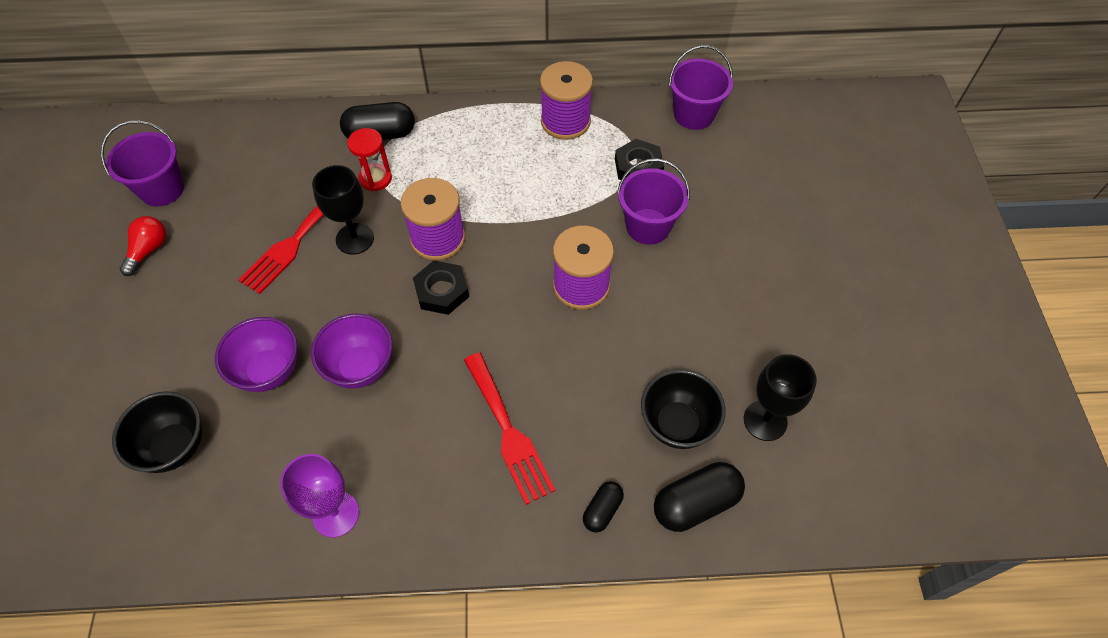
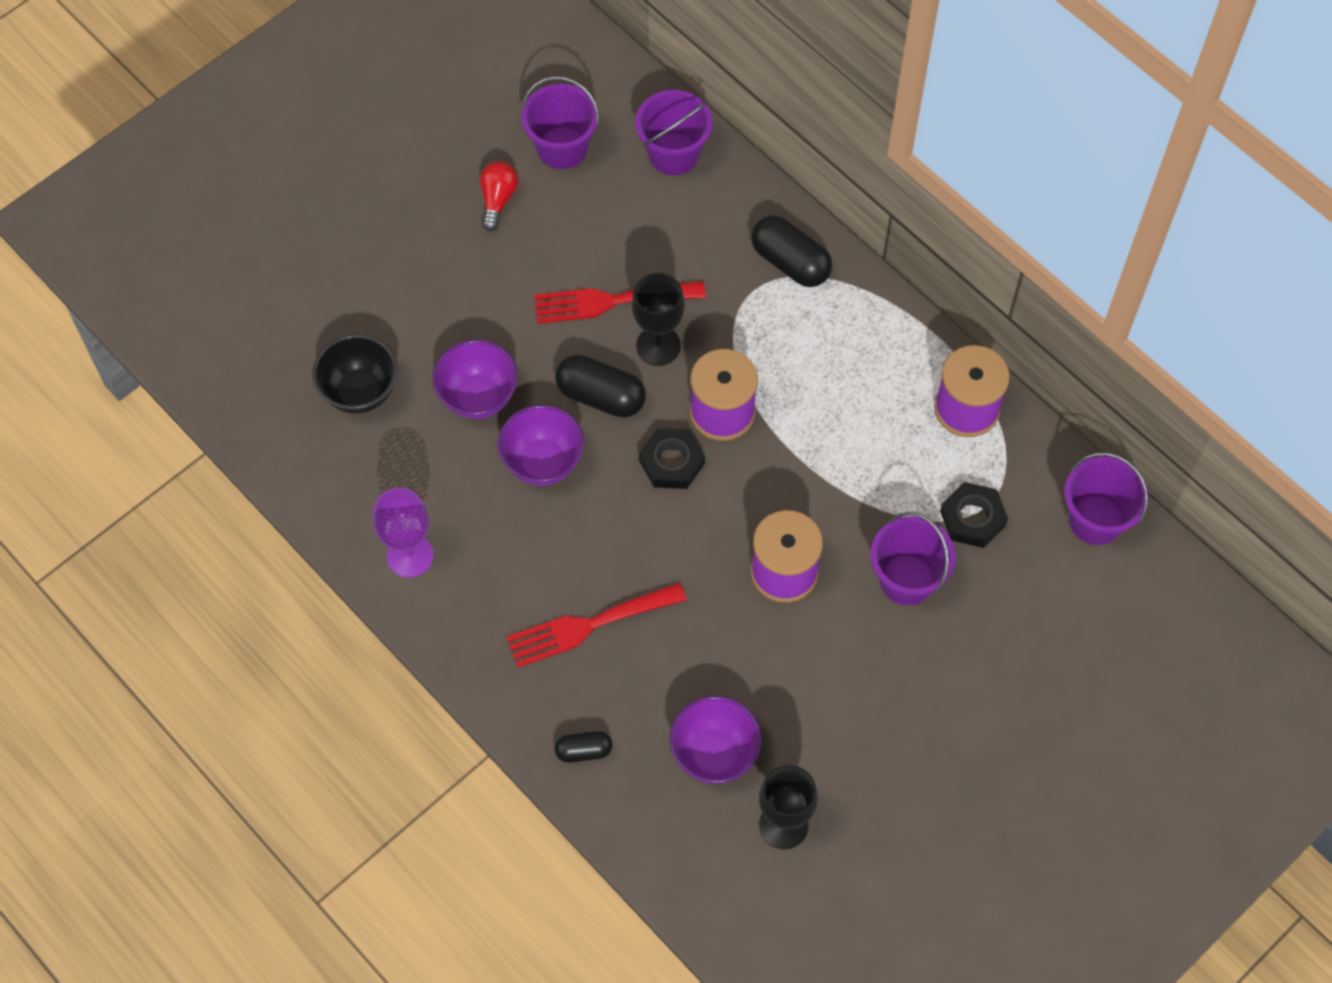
camera: 50 degrees right, 5 degrees up
red light bulb [120,216,166,276] -> red light bulb turned 60 degrees counterclockwise [480,161,518,231]
red hourglass [347,128,392,191] -> none
red fork [464,353,555,505] -> red fork turned 45 degrees clockwise [506,582,687,668]
black bowl [641,369,726,449] -> purple bowl [670,696,762,784]
black capsule [654,462,745,532] -> black capsule moved to [555,355,646,418]
none -> purple bucket [635,90,713,175]

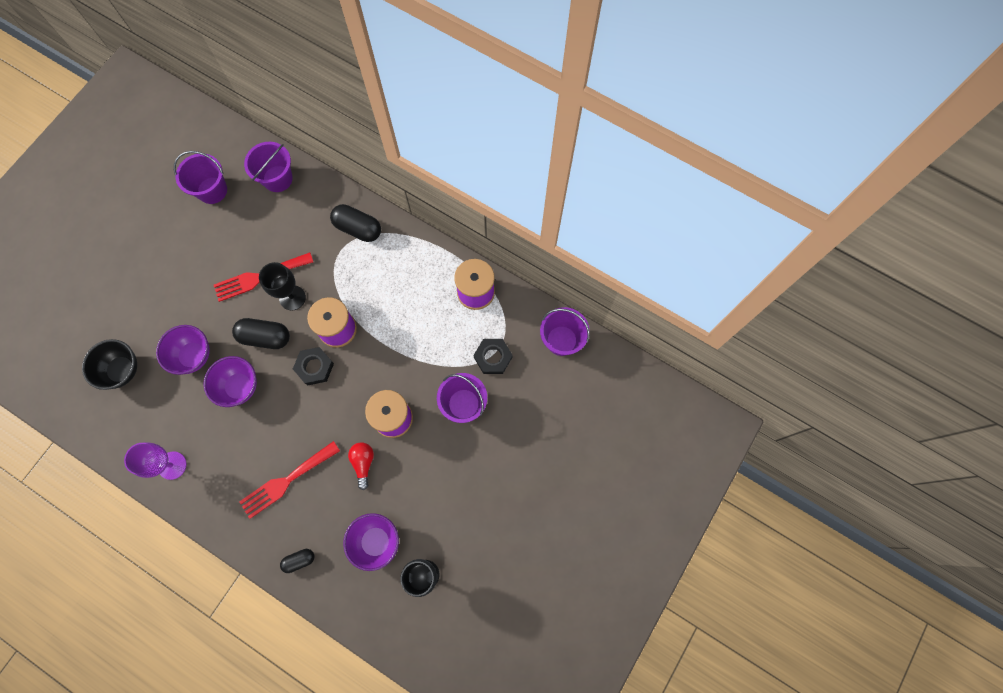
camera: 15 degrees left, 10 degrees up
red light bulb [480,161,518,231] -> red light bulb moved to [348,442,374,490]

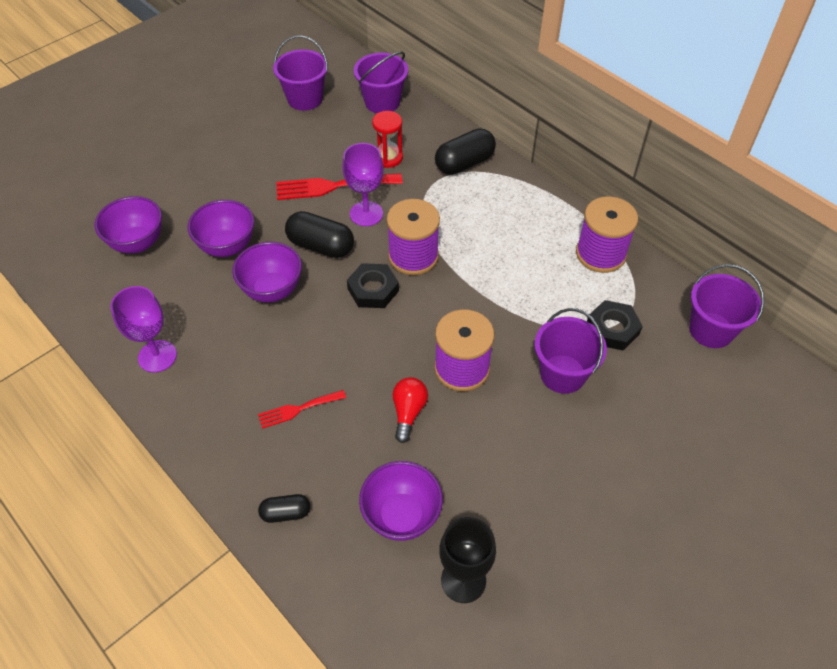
camera: 15 degrees right, 20 degrees down
black bowl [82,339,137,390] -> purple bowl [95,196,162,253]
red fork [239,441,340,519] -> red fork [258,390,346,429], size x0.58
black goblet [259,262,306,311] -> purple goblet [343,143,384,226]
black capsule [330,204,381,242] -> black capsule turned 75 degrees counterclockwise [435,128,496,175]
none -> red hourglass [372,111,403,168]

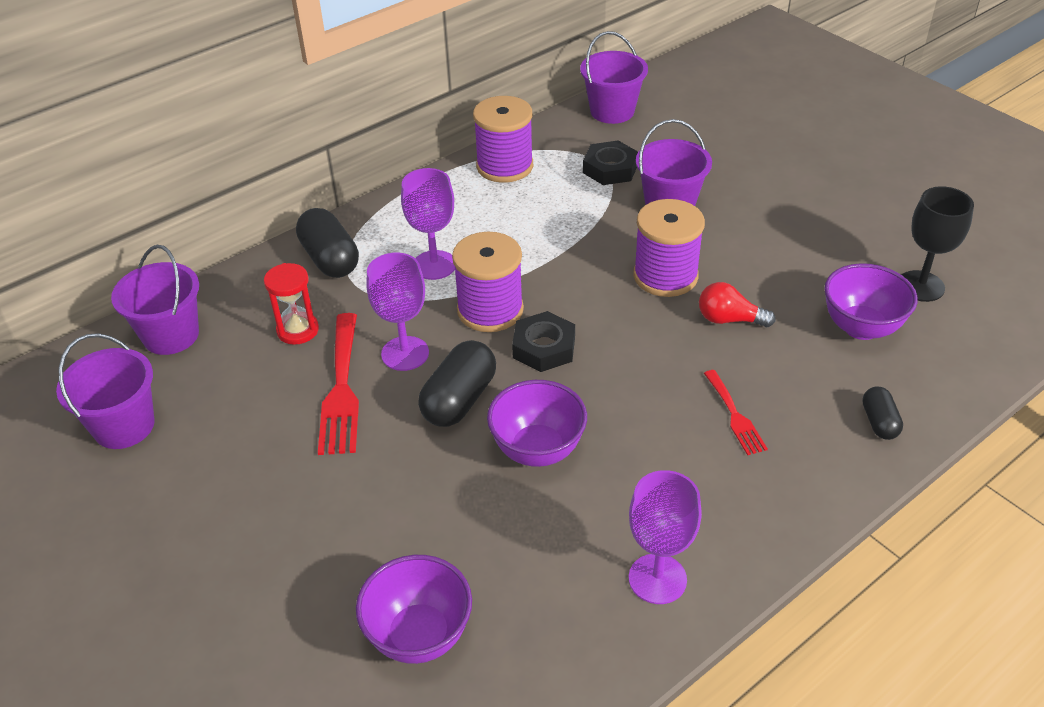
camera: 85 degrees left, 10 degrees down
purple bowl [187,200,254,257] -> none
none -> purple goblet [401,168,455,280]

